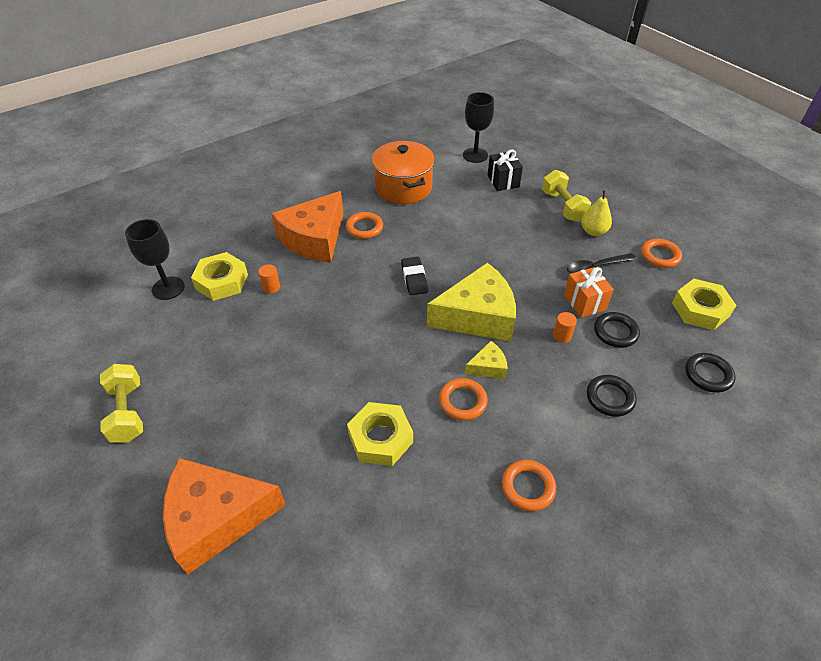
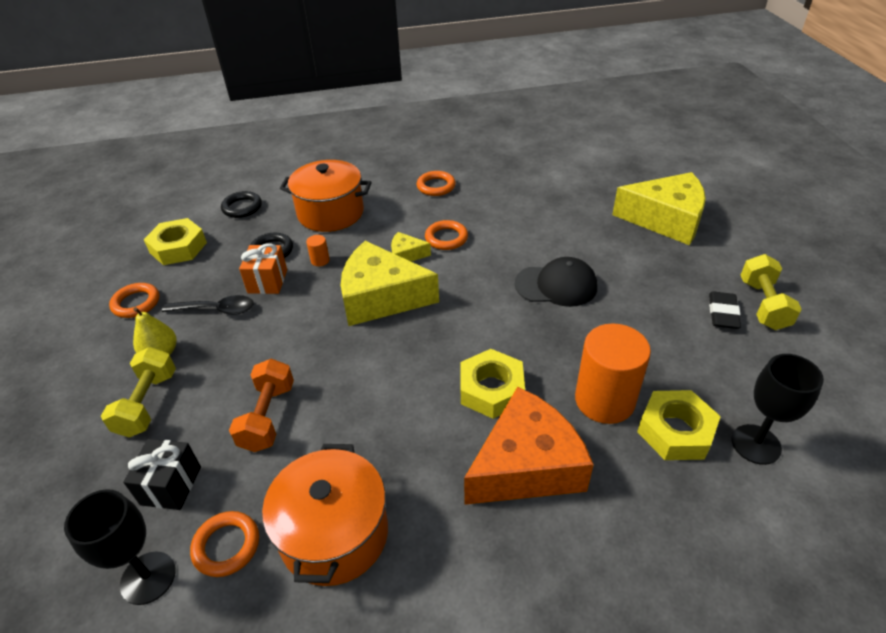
camera: 155 degrees left, 5 degrees down
orange cheese [163,458,286,574] -> yellow cheese [612,172,706,245]
orange cylinder [258,264,280,294] -> orange cylinder [575,324,651,424], size x2.47
orange ring [346,212,383,239] -> orange ring moved to [190,511,259,577]
yellow nut [347,402,413,466] -> yellow nut moved to [460,349,525,419]
black eraser [401,257,428,295] -> black eraser moved to [709,291,741,329]
black ring [587,375,637,417] -> orange pot [280,160,372,232]
none -> orange dumbbell [229,359,294,452]
none -> black cap [515,257,597,307]

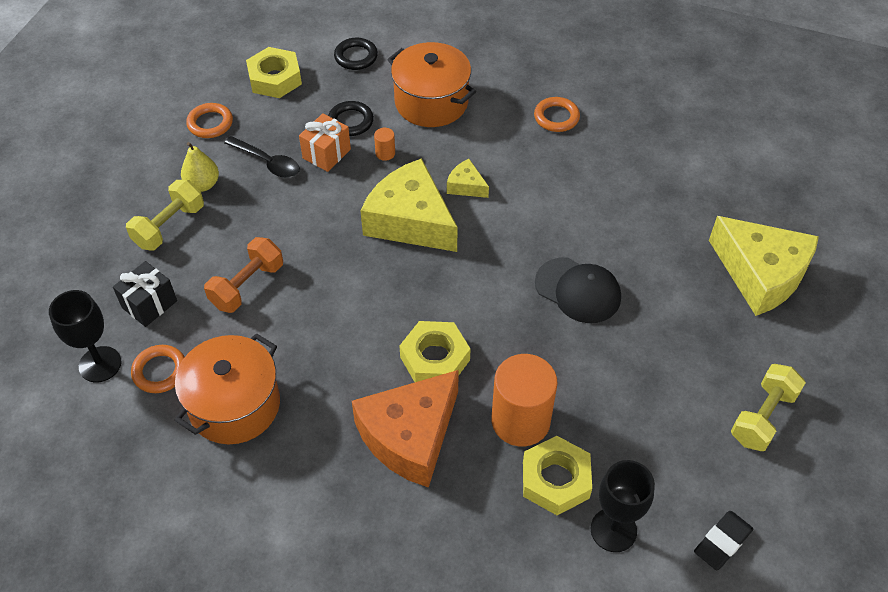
camera: 30 degrees right, 10 degrees up
orange ring [425,220,468,250] -> none
orange cheese [464,387,594,505] -> orange cheese turned 135 degrees clockwise [352,370,459,488]
black eraser [709,291,741,329] -> black eraser moved to [694,511,753,570]

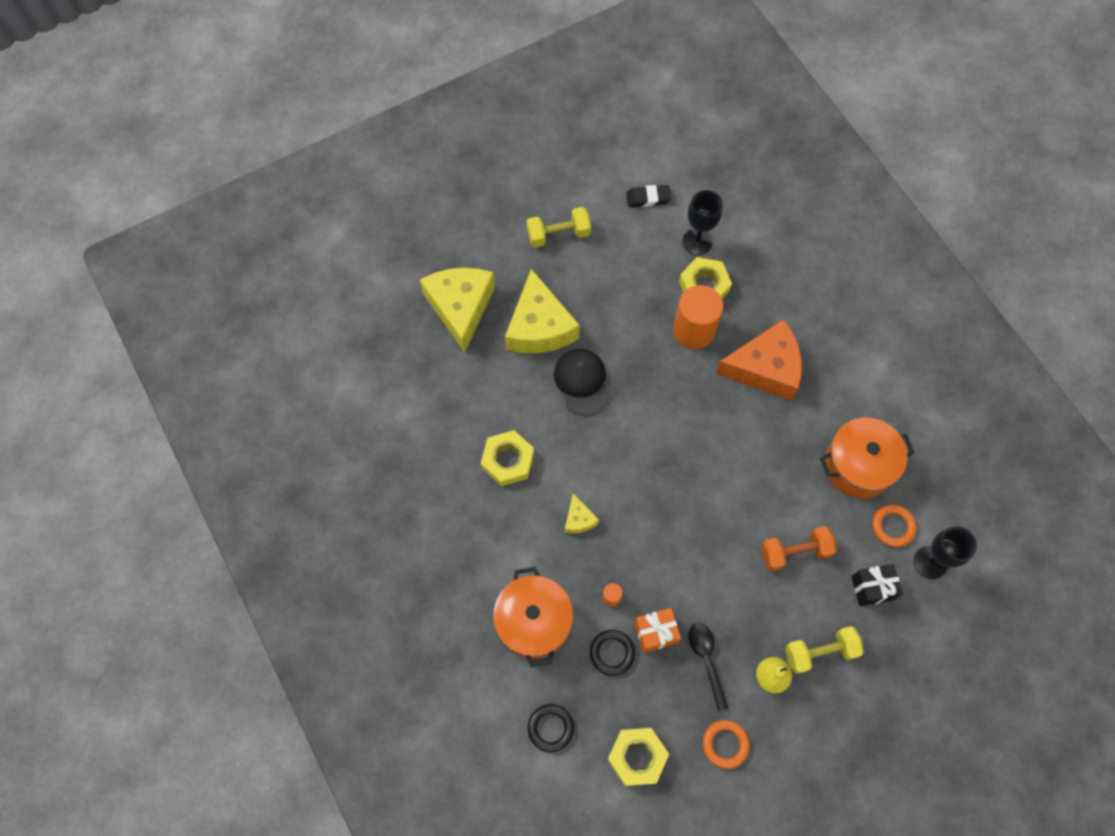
camera: 140 degrees left, 15 degrees up
yellow cheese [360,158,458,252] -> yellow cheese moved to [505,269,580,354]
yellow nut [400,321,470,382] -> yellow nut moved to [481,430,534,486]
orange ring [534,97,580,132] -> none

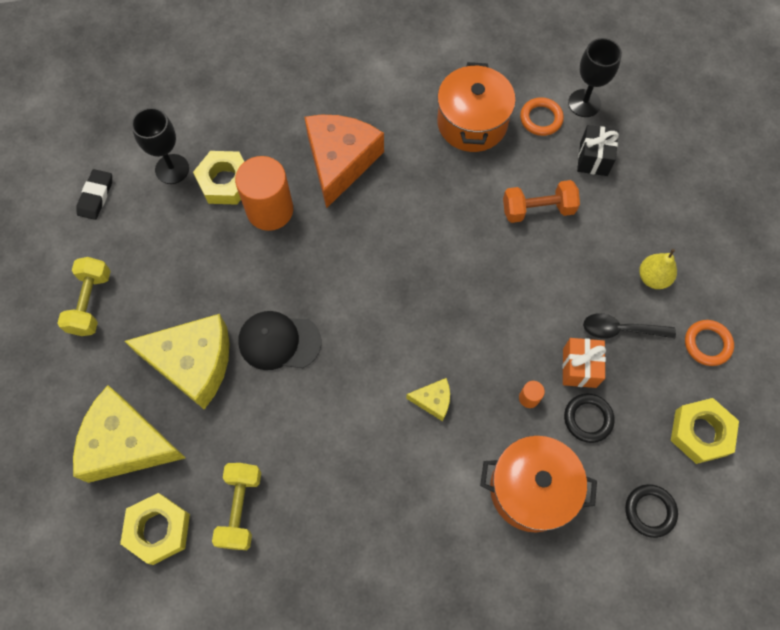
camera: 70 degrees left, 0 degrees up
yellow nut [481,430,534,486] -> yellow nut moved to [120,493,190,565]
orange dumbbell [761,526,837,571] -> orange dumbbell turned 75 degrees clockwise [503,180,580,223]
yellow dumbbell [785,626,864,674] -> yellow dumbbell moved to [212,463,261,550]

